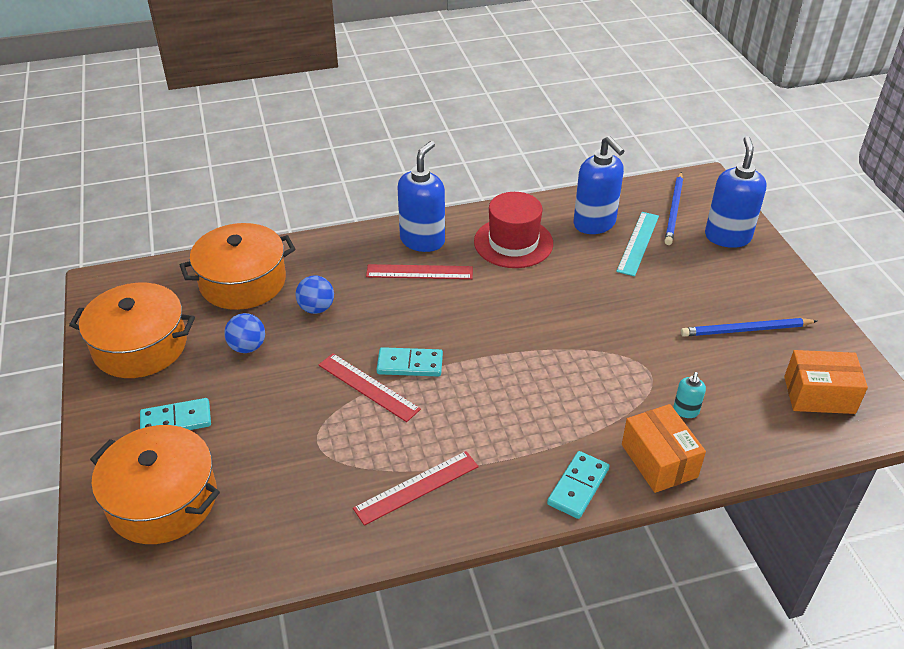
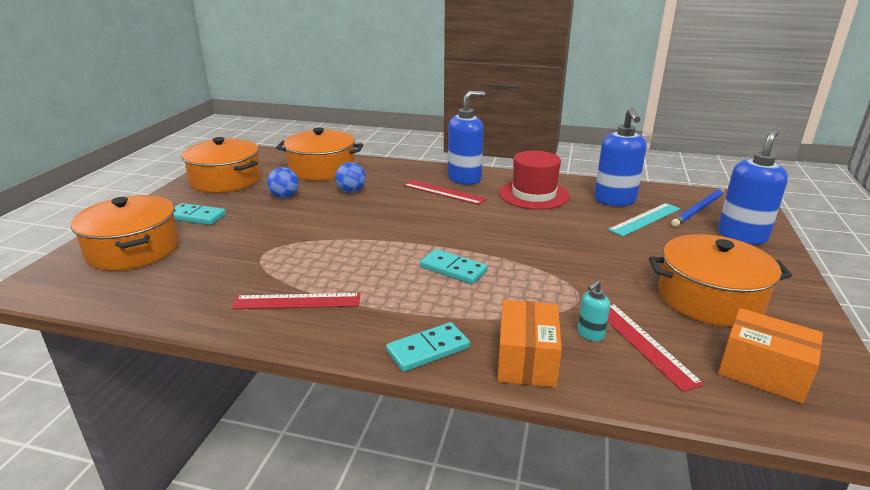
camera: 30 degrees right, 15 degrees down
red ruler [319,353,421,422] -> red ruler moved to [608,303,704,392]
turquoise domino [377,347,443,377] -> turquoise domino moved to [420,249,488,284]
blue pencil [681,318,817,337] -> orange pot [649,234,792,327]

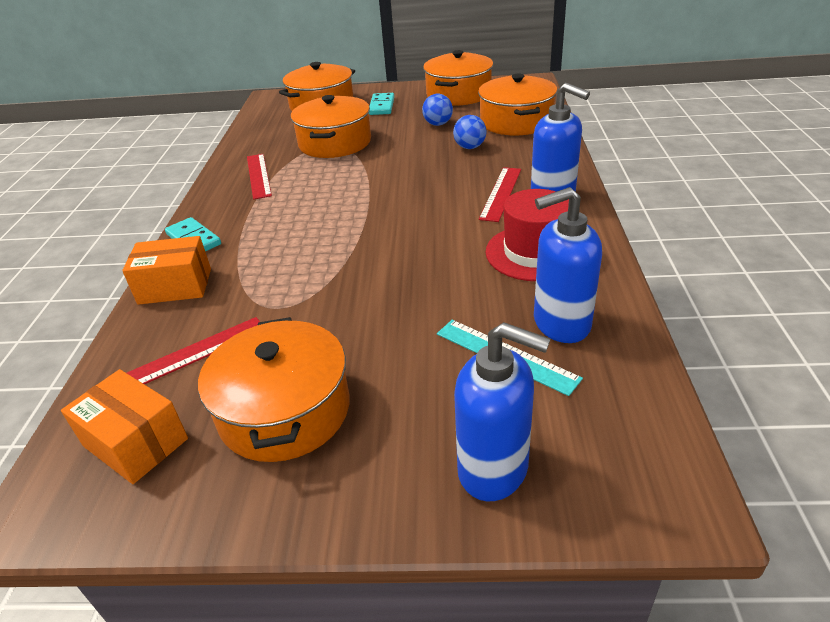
camera: 80 degrees right, 10 degrees up
turquoise domino [420,249,488,284] -> none
turquoise soap dispenser [577,280,610,342] -> none
blue pencil [671,189,725,227] -> none
orange box [718,308,823,404] -> orange box turned 75 degrees counterclockwise [61,369,188,484]
none -> orange pot [291,95,371,158]

